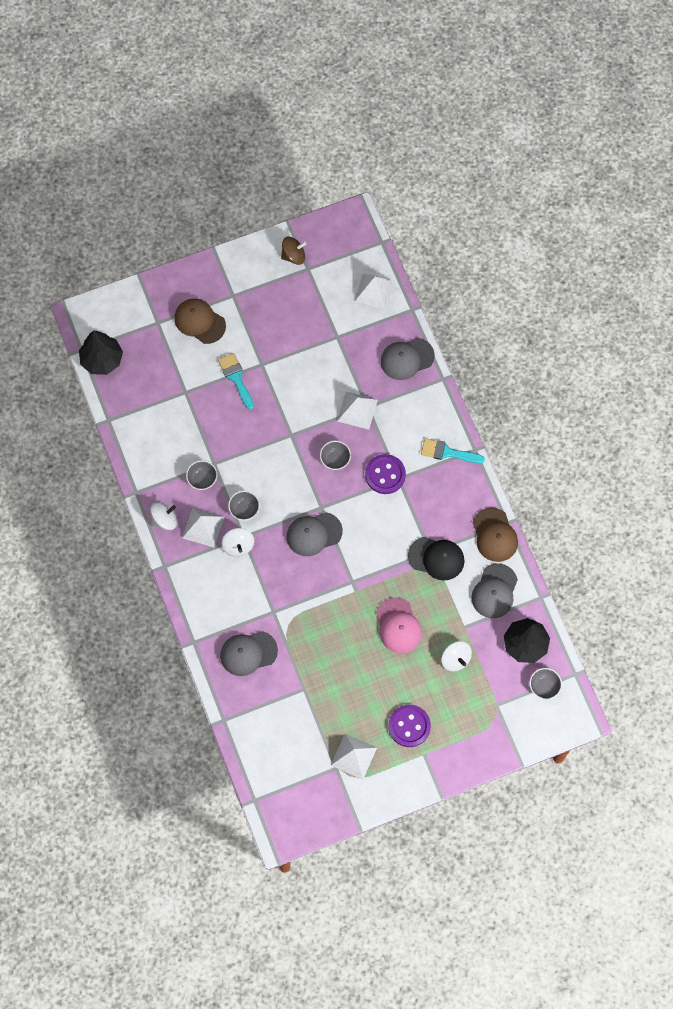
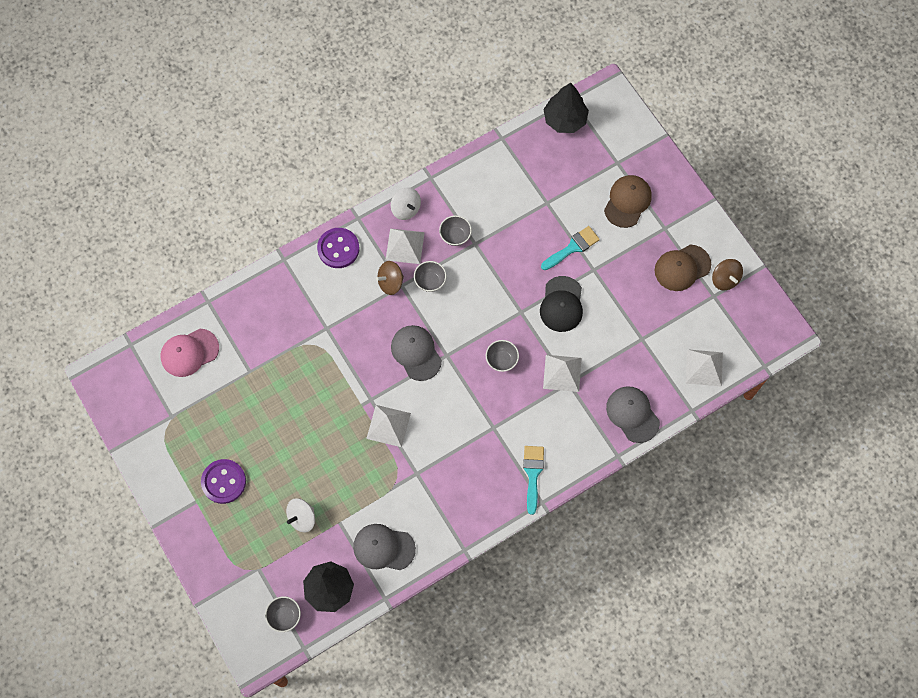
camera: 80 degrees right, 0 degrees up
grey cap [220,631,278,676] -> none
white spinning top [221,528,254,557] -> brown spinning top [376,261,404,295]
white pyramid [331,734,377,780] -> white pyramid moved to [366,405,411,447]
purple button [365,454,406,494] -> purple button moved to [317,228,359,268]
pink cap [376,597,422,653] -> pink cap moved to [161,329,219,377]
black cap [408,537,464,581] -> black cap moved to [540,276,583,332]
brown cap [473,508,518,562] -> brown cap moved to [655,244,711,291]

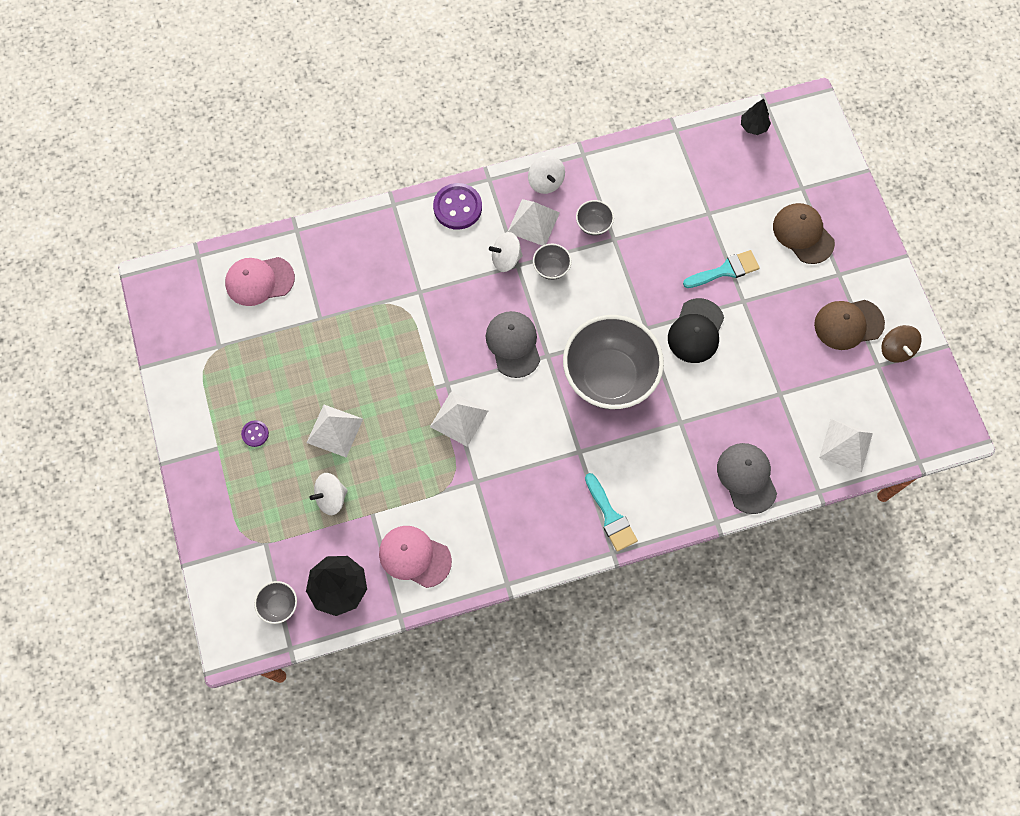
camera: 15 degrees right, 0 degrees up
purple button [201,459,246,504] -> purple button [241,420,269,447], size x0.51
grey cap [353,524,416,570] -> pink cap [379,526,452,588]
brown spinning top [376,261,404,295] -> white spinning top [489,232,523,272]
grey bowl [486,340,519,372] -> grey bowl [563,315,664,409], size x2.47
turquoise brush [523,446,544,515] -> turquoise brush turned 135 degrees clockwise [585,473,638,552]
white pyramid [543,355,582,392] -> white pyramid moved to [307,405,363,457]
black tree [544,83,589,133] -> black tree [741,99,771,135], size x0.57
brown cap [604,175,652,228] -> brown cap turned 75 degrees counterclockwise [773,203,835,264]

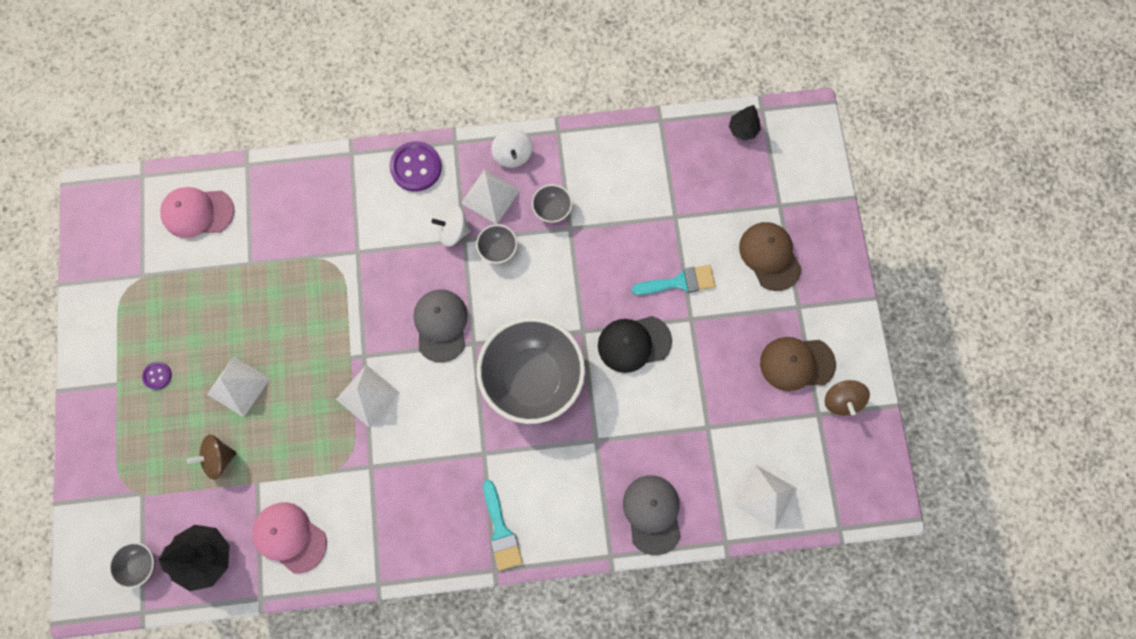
camera: 10 degrees right, 5 degrees up
white spinning top [310,473,348,515] -> brown spinning top [187,434,237,480]
black cap [668,298,724,363] -> black cap turned 45 degrees clockwise [598,316,672,373]

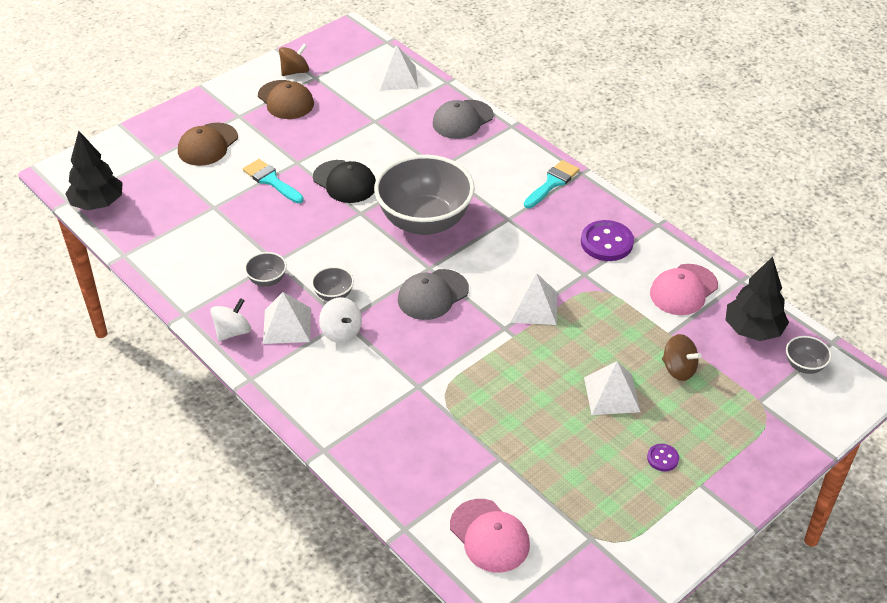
camera: 125 degrees left, 30 degrees down
pink cap [252,502,327,574] -> pink cap turned 45 degrees clockwise [650,264,718,315]
purple button [390,141,442,192] -> purple button moved to [581,220,634,261]
black tree [729,105,761,140] -> black tree [65,131,123,210], size x1.76

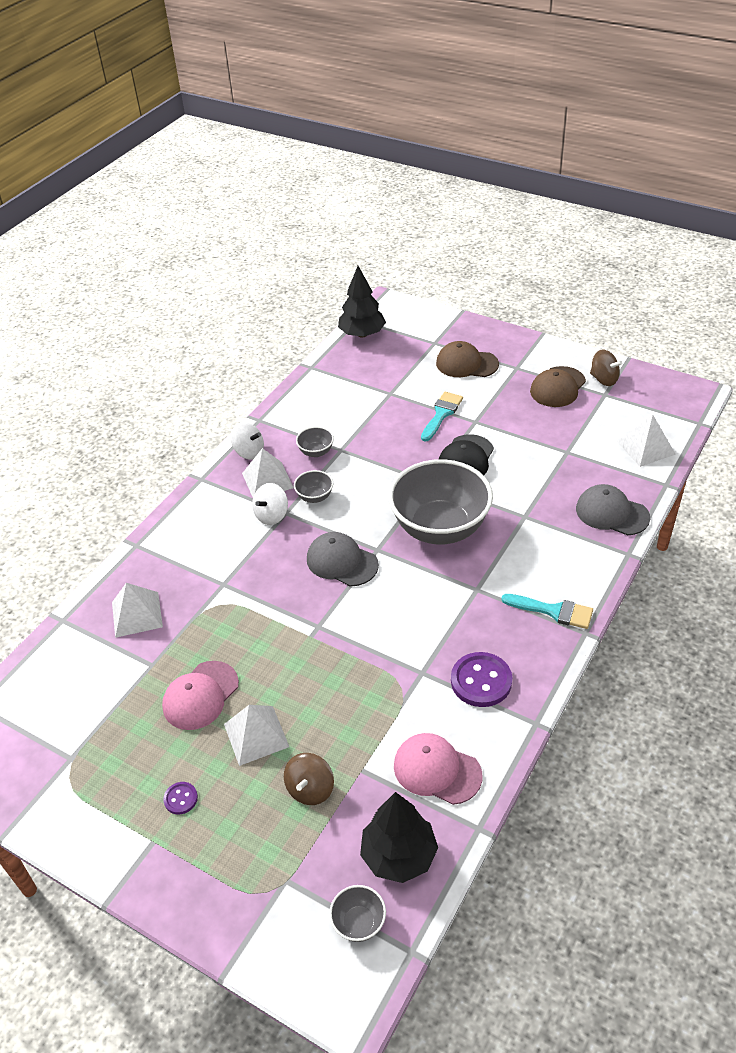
camera: 75 degrees right, 0 degrees up
pink cap [450,499,530,573] -> pink cap moved to [162,661,239,730]
white pyramid [510,273,557,325] -> white pyramid moved to [112,583,163,638]

